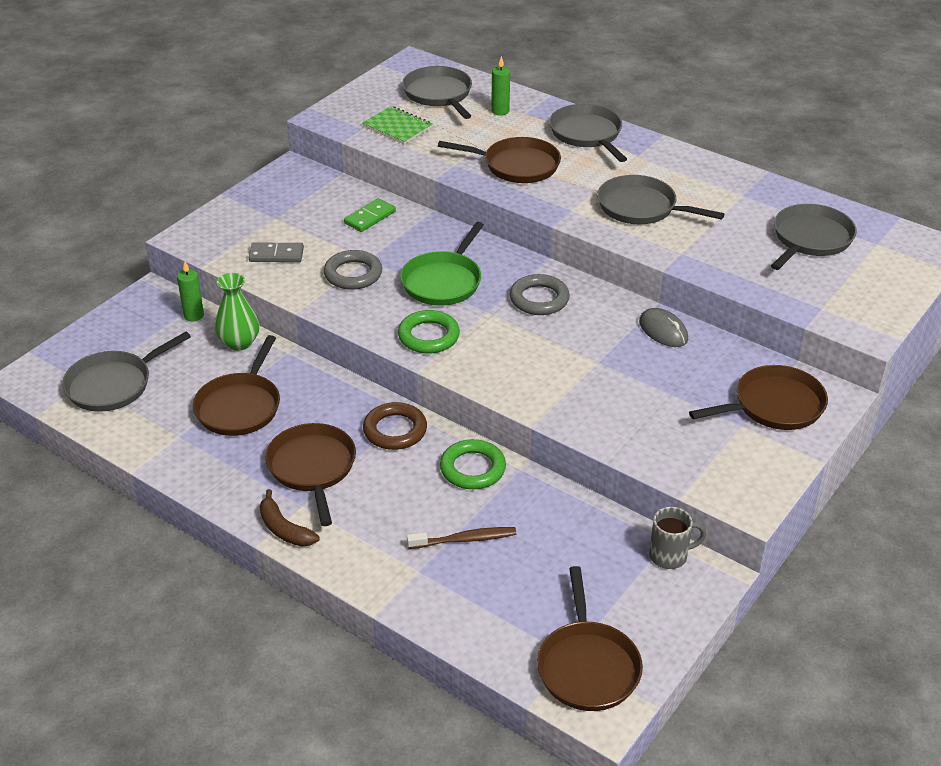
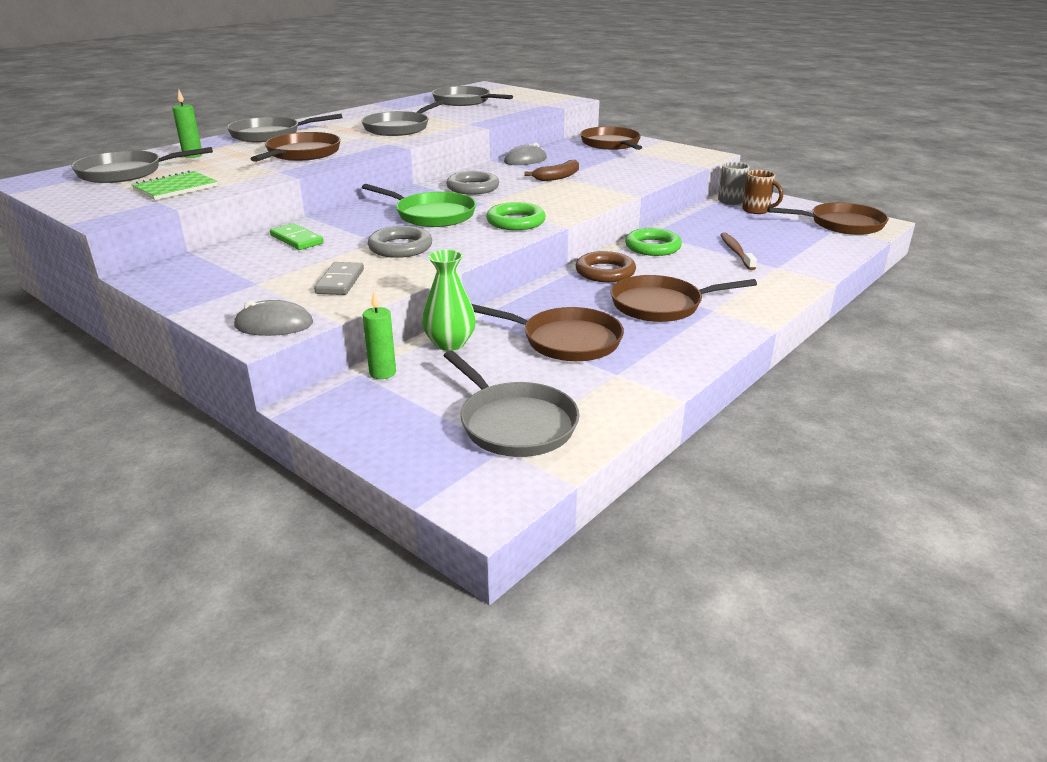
camera: 85 degrees left, 10 degrees down
brown banana [260,489,320,547] -> brown banana moved to [524,159,579,181]
none -> grey mouse [234,300,313,336]
none -> brown mug [742,170,783,214]

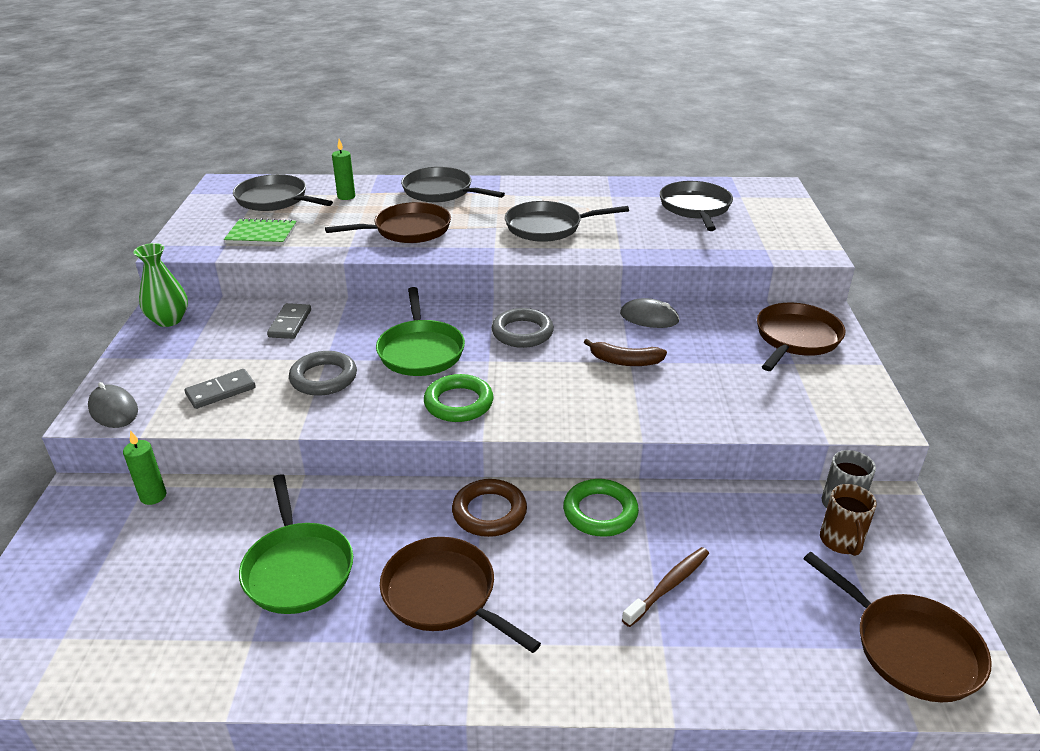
camera: 50 degrees right, 5 degrees up
green domino [270,223,324,250] -> grey domino [267,303,311,339]
green vase [422,249,476,351] -> green vase moved to [134,243,188,327]
grey pan [443,351,580,457] -> none
brown pan [472,304,624,361] -> green pan [239,474,353,614]

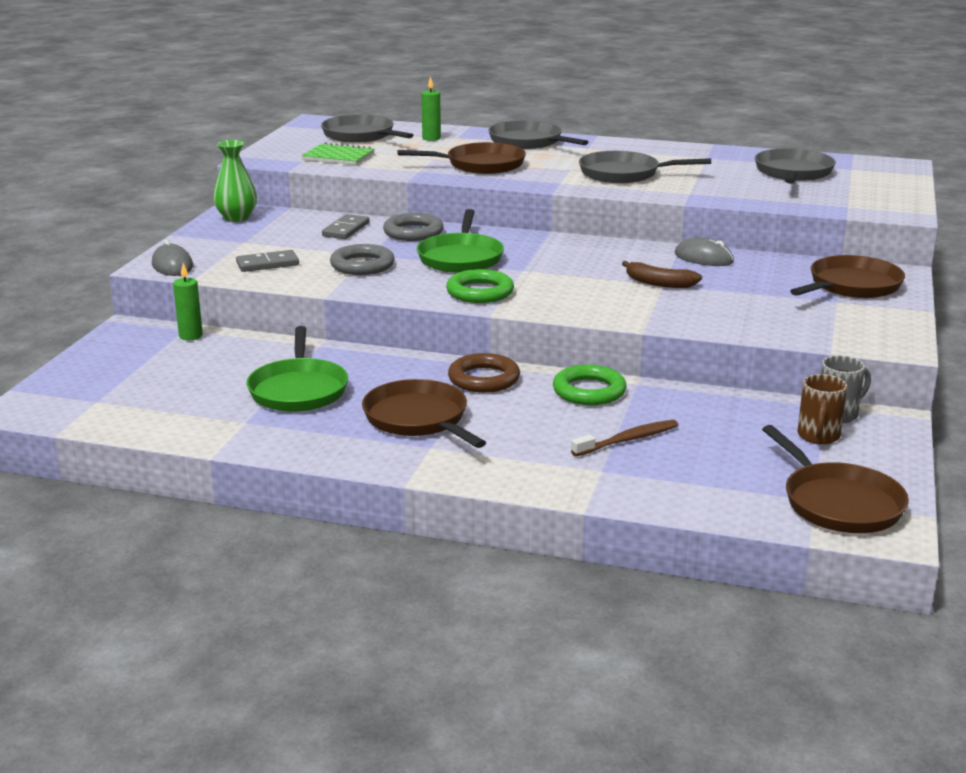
camera: 15 degrees right, 10 degrees down
grey ring [492,308,554,348] -> grey ring moved to [383,213,443,241]

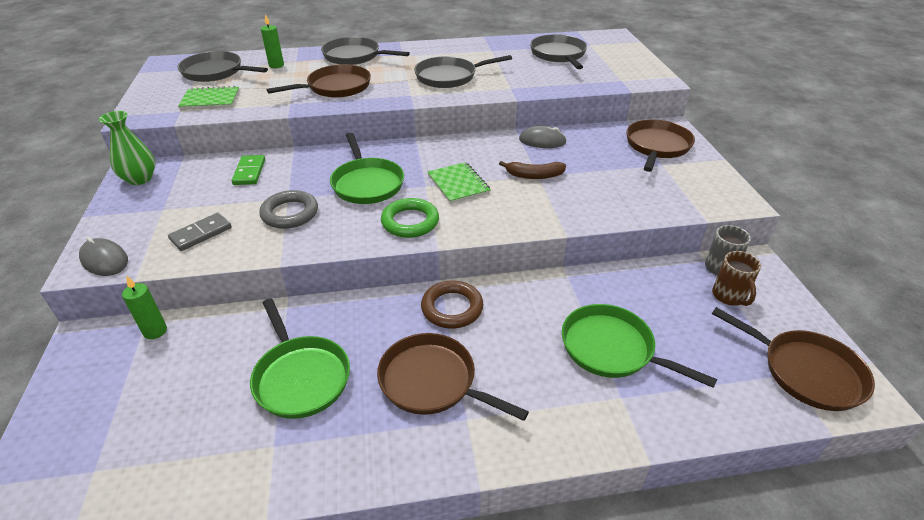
camera: 25 degrees left, 15 degrees up
grey domino [322,214,370,239] -> green domino [232,155,265,185]
grey ring [383,213,443,241] -> none
green ring [553,365,626,405] -> none
brown toothbrush [571,420,678,456] -> green pan [562,304,717,388]
none -> green notebook [428,162,491,204]

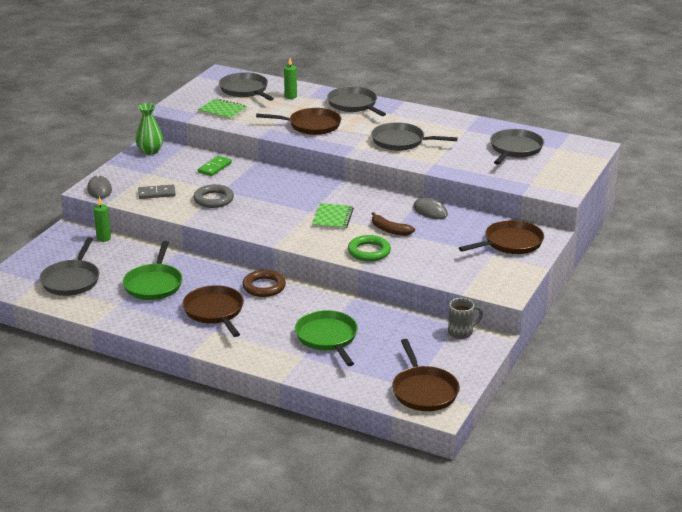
camera: 35 degrees right, 10 degrees down
green pan [330,133,404,204] -> none
green ring [381,198,439,238] -> green ring moved to [348,235,391,261]
brown mug [712,251,761,306] -> none
none -> grey pan [39,237,99,296]

